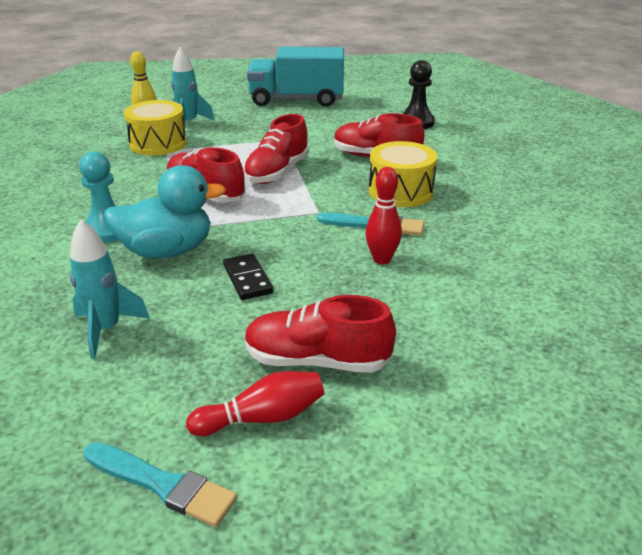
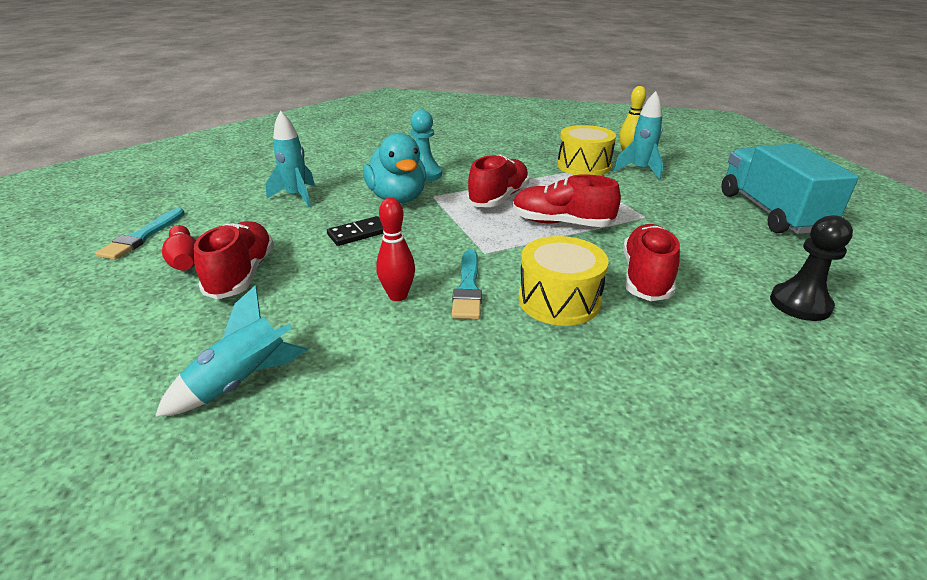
camera: 80 degrees right, 0 degrees up
none -> turquoise rocket [155,285,308,417]

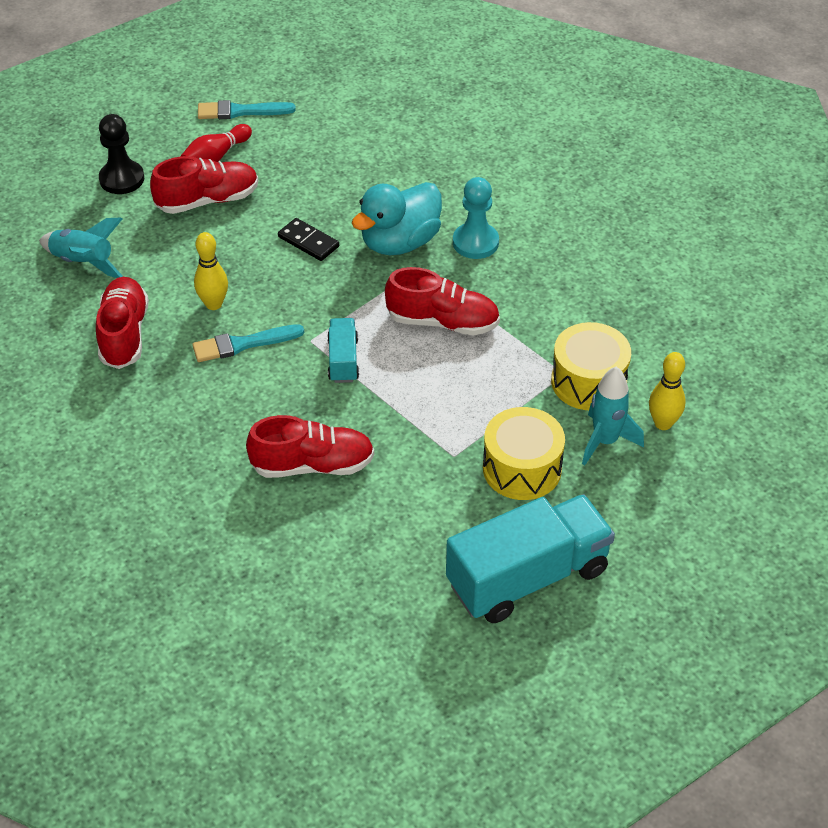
camera: 70 degrees right, 15 degrees up
turquoise rocket [266,111,315,207] -> none
red bowling pin [376,198,415,301] -> yellow bowling pin [194,232,228,310]
red shoe [512,174,621,227] -> red shoe moved to [96,277,149,369]
yellow drum [518,236,609,326] -> yellow drum moved to [483,407,565,500]
black pawn [770,215,853,321] -> black pawn moved to [99,114,144,194]
none -> turquoise truck [327,318,359,383]

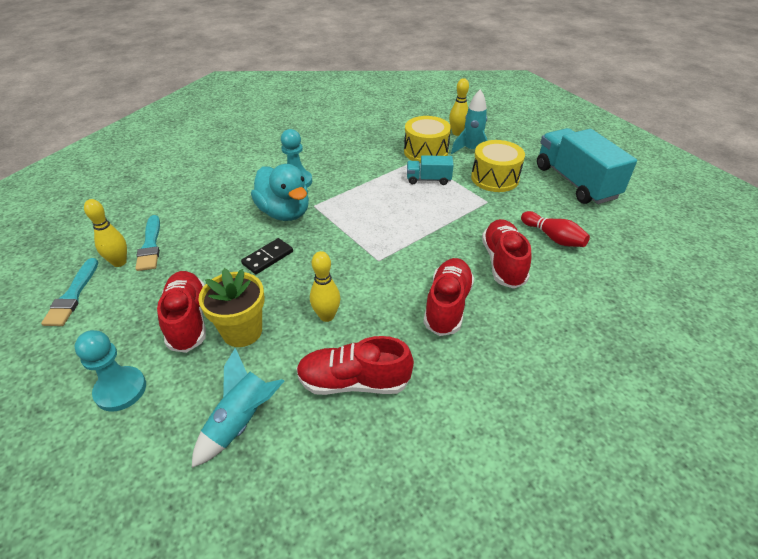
camera: 85 degrees left, 5 degrees down
black pawn [99,114,144,194] -> turquoise pawn [74,330,146,412]
red bowling pin [181,124,252,162] -> red bowling pin moved to [521,211,590,247]
turquoise brush [192,324,304,362] -> turquoise brush moved to [135,215,160,271]
turquoise truck [327,318,359,383] -> turquoise truck moved to [407,155,454,185]
red shoe [385,267,500,336] -> red shoe moved to [423,258,474,336]
none -> yellow bowling pin [84,199,127,267]
none -> yellow flower pot [198,268,265,347]

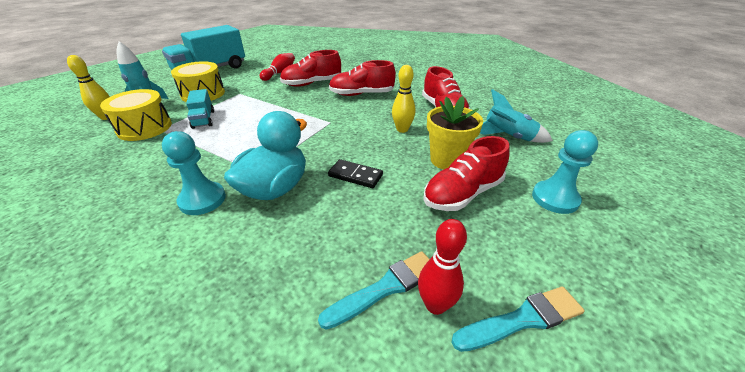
camera: 110 degrees left, 5 degrees down
yellow bowling pin [84,199,127,267] -> red bowling pin [418,219,467,315]

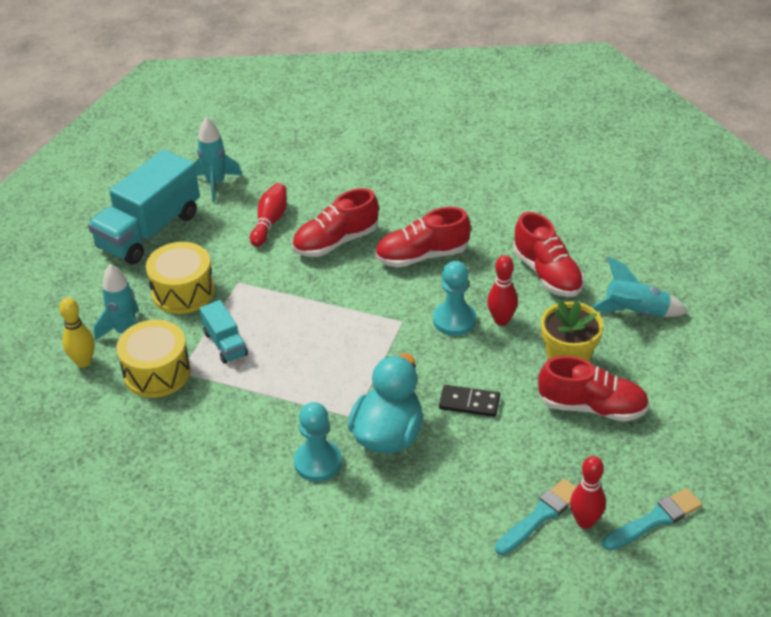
camera: 10 degrees left, 5 degrees up
yellow bowling pin [392,65,415,133] -> red bowling pin [487,255,518,326]
red shoe [423,136,510,211] -> red shoe turned 120 degrees counterclockwise [538,356,649,422]
turquoise pawn [532,130,598,214] -> turquoise pawn moved to [433,261,476,336]
none -> turquoise rocket [194,117,242,202]

